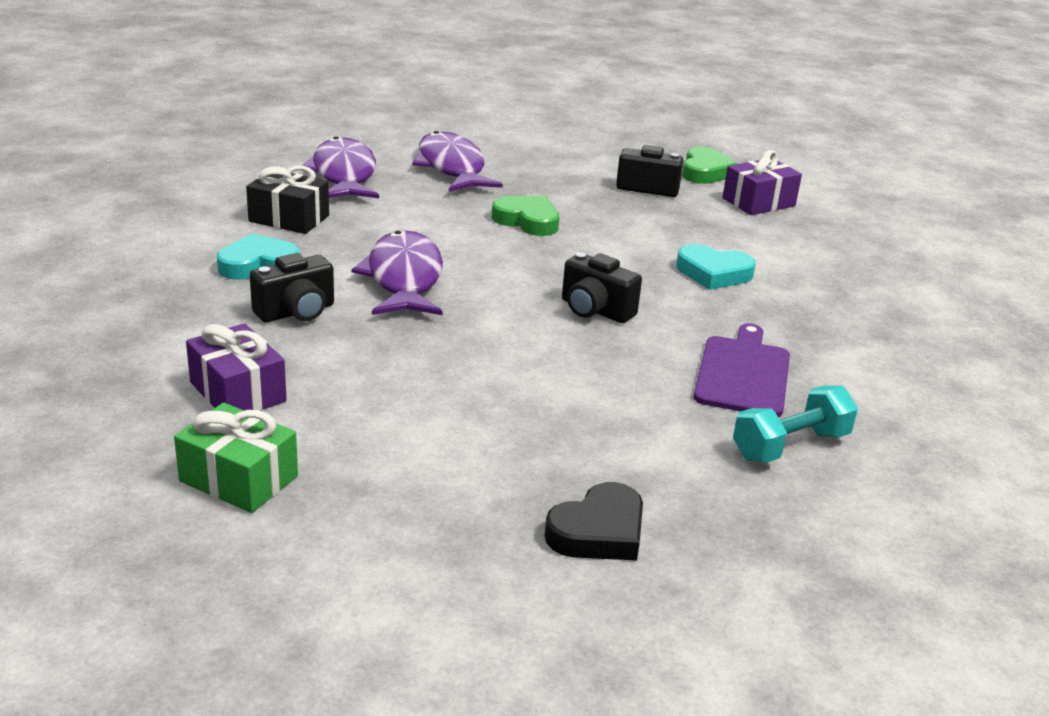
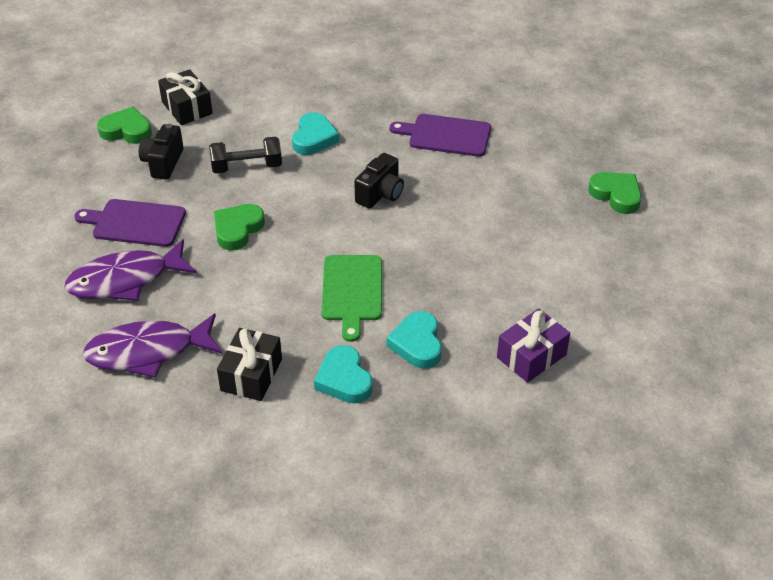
camera: 90 degrees left, 15 degrees up
green gift [174,403,298,513] -> none
black camera [250,253,334,322] -> turquoise heart [387,311,442,369]
purple fish [351,230,443,315] -> green cutting board [322,255,382,342]
black heart [544,482,643,560] -> green heart [588,172,642,214]
purple gift [722,150,802,215] -> black gift [158,69,213,125]
turquoise dumbbell [733,386,858,463] -> none
none -> purple cutting board [74,199,186,247]
none -> black dumbbell [209,136,282,173]

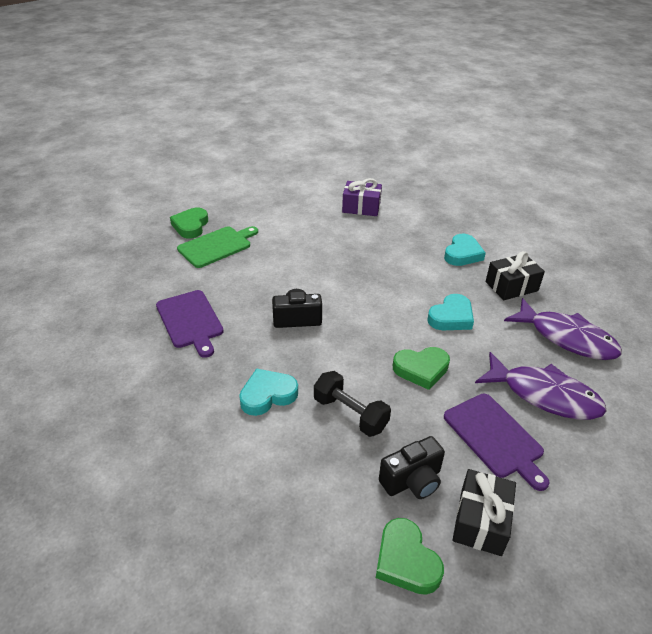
camera: 130 degrees left, 5 degrees down
black gift [158,69,213,125] -> black gift moved to [453,469,516,556]
green cutting board [322,255,382,342] -> green cutting board moved to [177,226,258,268]
turquoise heart [387,311,442,369] -> turquoise heart moved to [427,294,474,330]

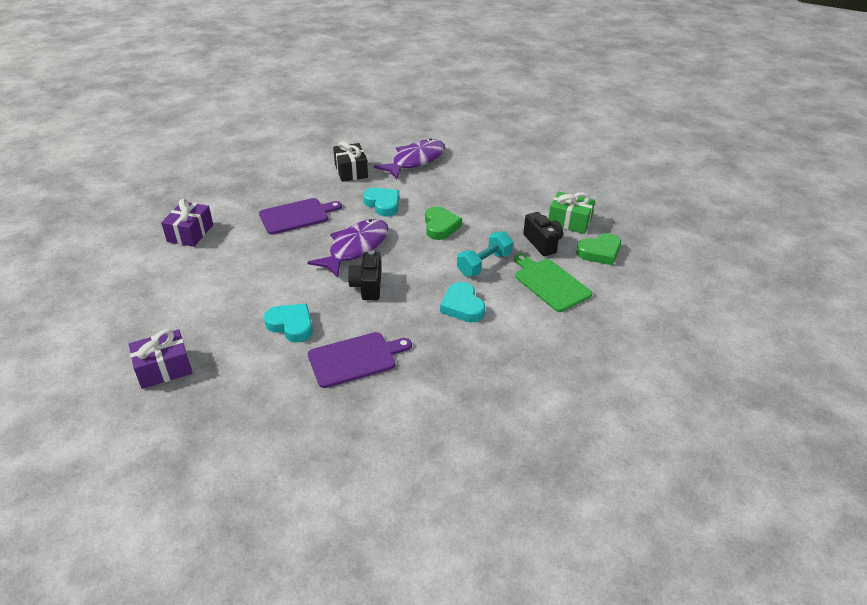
camera: 85 degrees left, 0 degrees up
green heart [170,208,208,239] -> purple gift [129,329,192,389]
green cutting board [177,226,258,268] -> green cutting board moved to [514,254,592,312]
black dumbbell [314,371,391,437] -> turquoise dumbbell [457,231,513,276]
turquoise heart [444,234,486,266] -> turquoise heart moved to [264,304,313,342]
purple cutting board [444,394,550,491] -> purple cutting board moved to [259,198,342,235]
black gift [453,469,516,556] -> green gift [548,192,595,234]
purple fish [475,352,606,420] -> purple fish moved to [307,219,389,278]

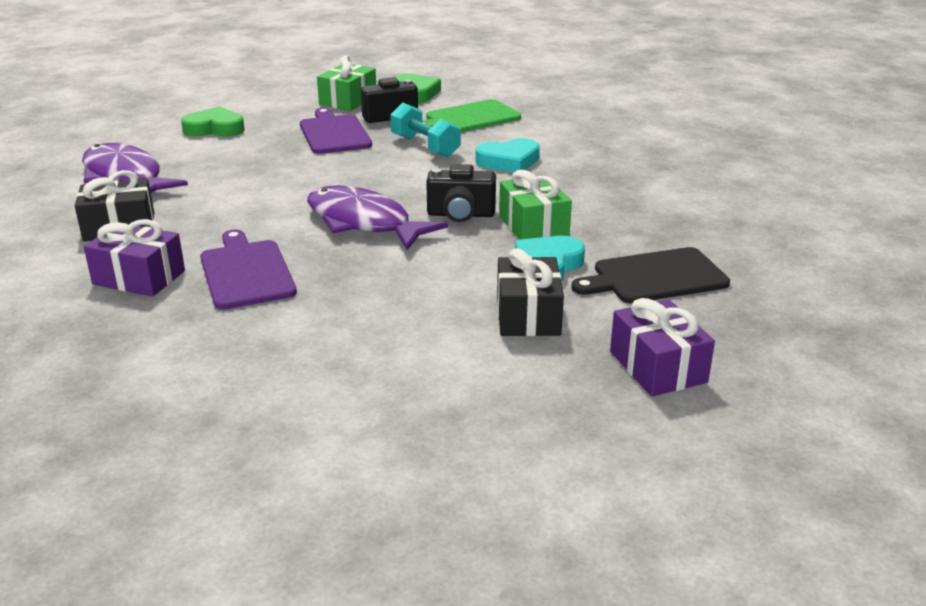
camera: 85 degrees left, 10 degrees down
purple gift [161,199,213,247] -> purple gift moved to [84,219,185,297]
purple cutting board [308,332,412,388] -> purple cutting board moved to [300,108,372,154]
turquoise heart [363,188,399,217] -> none
green heart [425,206,462,240] -> green heart moved to [181,106,244,137]
none -> black gift [497,248,564,336]
none -> green gift [499,170,572,240]
none -> black cutting board [571,247,730,303]

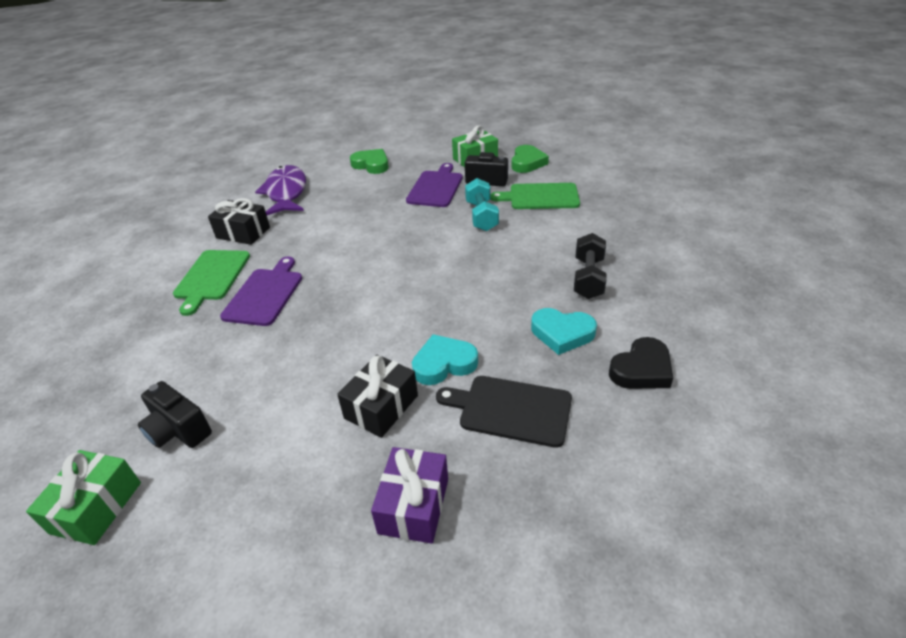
camera: 35 degrees right, 10 degrees up
purple gift [84,219,185,297] -> green cutting board [173,250,250,316]
purple fish [307,185,448,250] -> none
black camera [426,164,496,222] -> black camera moved to [138,381,212,448]
turquoise heart [475,138,540,173] -> turquoise heart moved to [531,308,597,355]
green gift [499,170,572,240] -> green gift moved to [26,450,141,545]
none -> black dumbbell [574,233,607,299]
none -> black heart [609,337,673,389]

